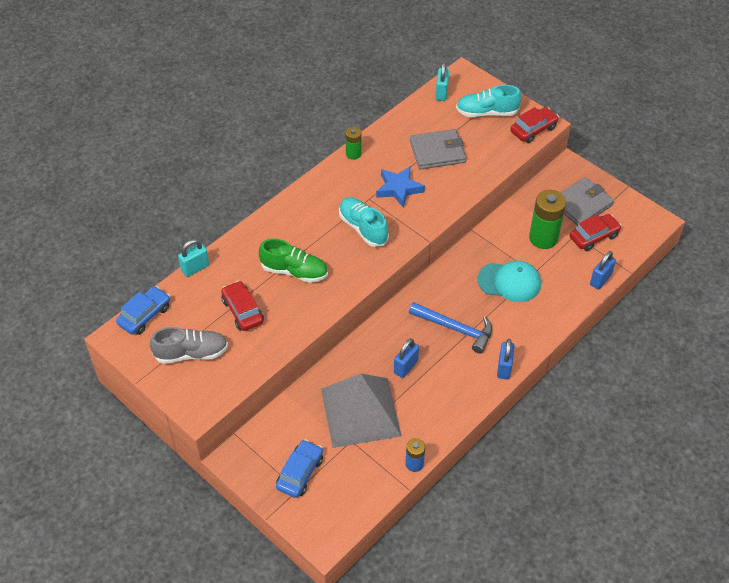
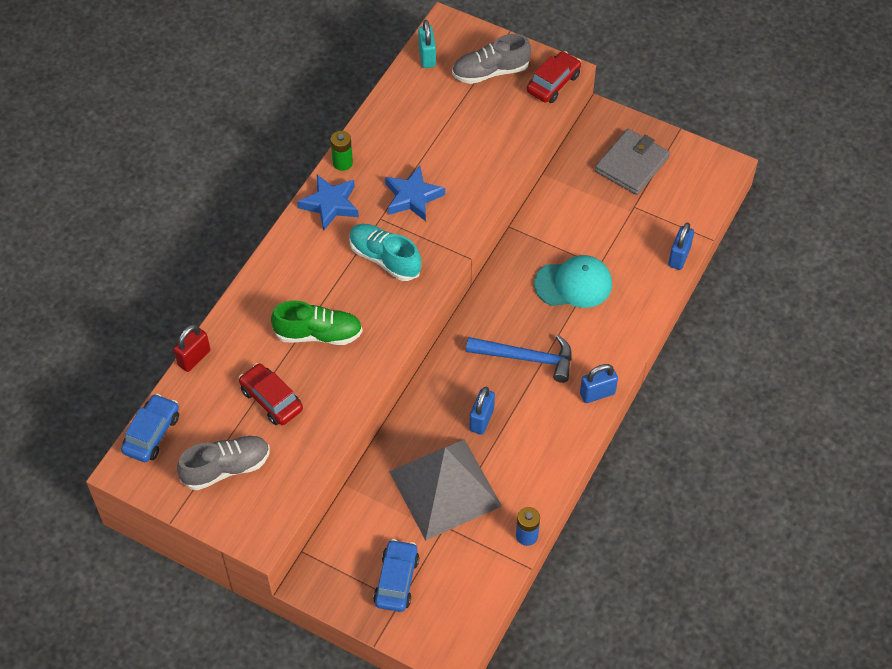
camera: 15 degrees left, 5 degrees up
turquoise padlock [178,239,209,277] -> red padlock [173,324,210,372]
grey wallet [410,129,466,170] -> none
turquoise shoe [456,85,521,117] -> grey shoe [452,34,531,84]
blue padlock [497,339,515,380] -> blue padlock turned 75 degrees clockwise [580,364,618,403]
green battery [529,190,566,249] -> none
red car [569,214,622,251] -> none
none -> blue star [297,175,359,230]

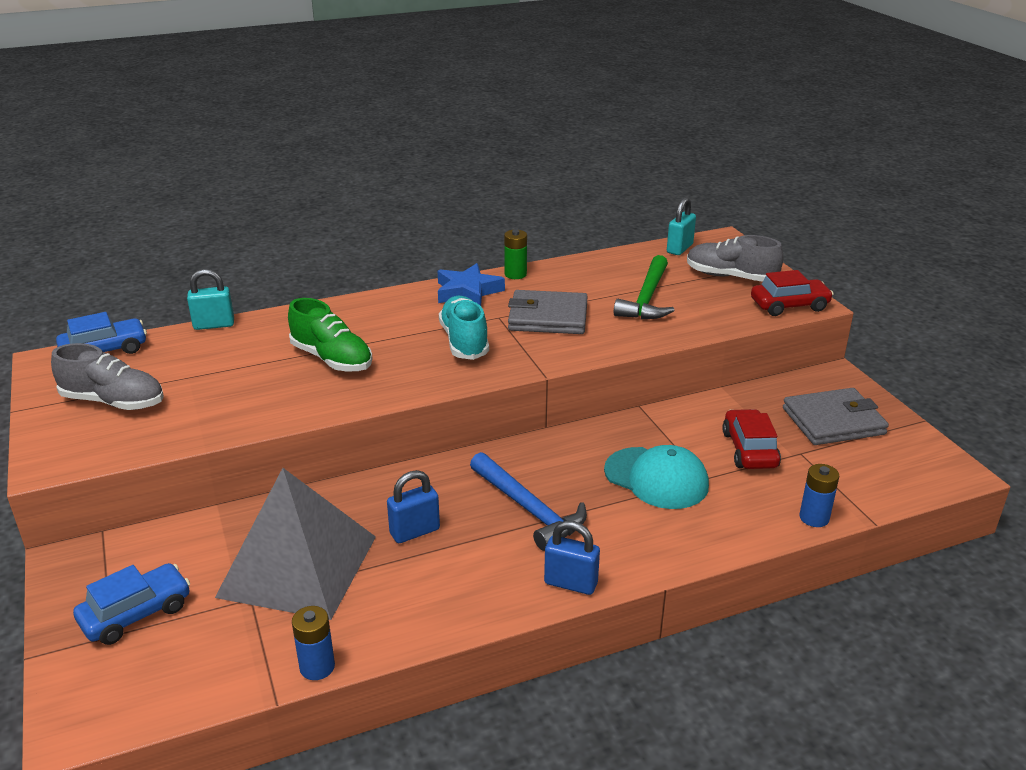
camera: 40 degrees right, 25 degrees down
red padlock [173,324,210,372] -> turquoise padlock [187,269,234,330]
red car [239,363,303,425] -> red car moved to [722,409,781,469]
blue star [385,166,445,221] -> grey wallet [508,290,588,334]
blue padlock [668,222,694,270] -> blue battery [799,464,839,527]
none -> green hammer [614,255,675,319]

